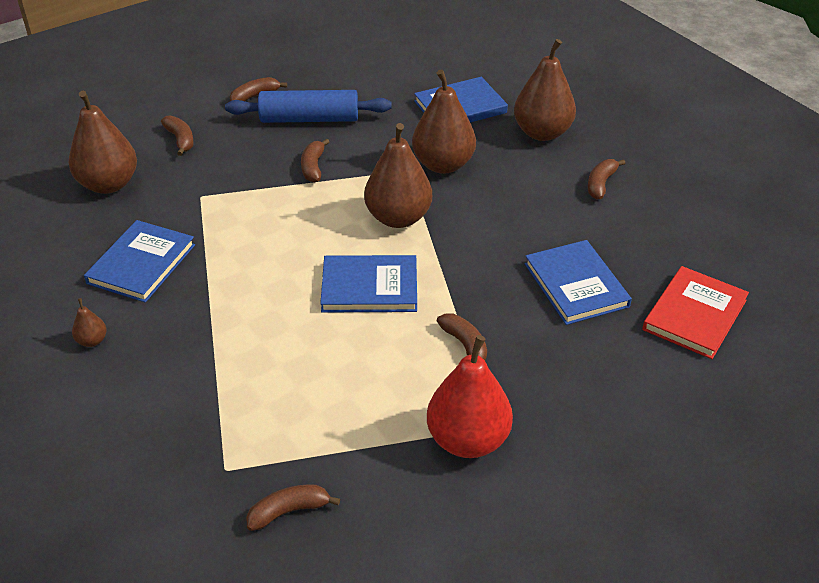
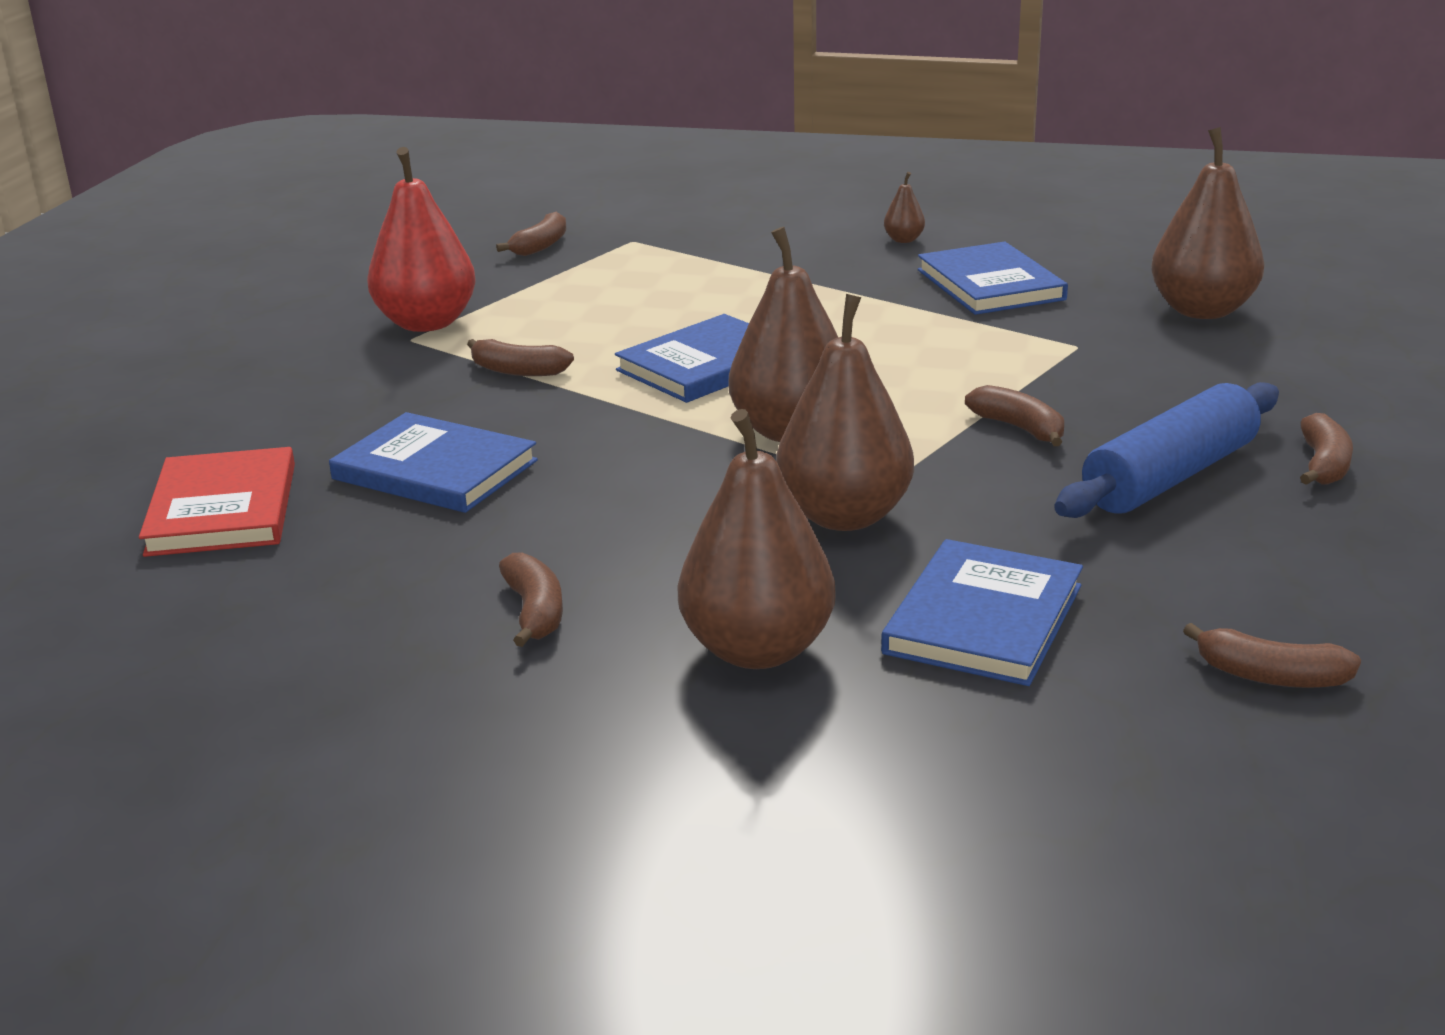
camera: 140 degrees right, 15 degrees down
brown banana [161,115,194,156] -> brown banana moved to [1183,623,1361,688]

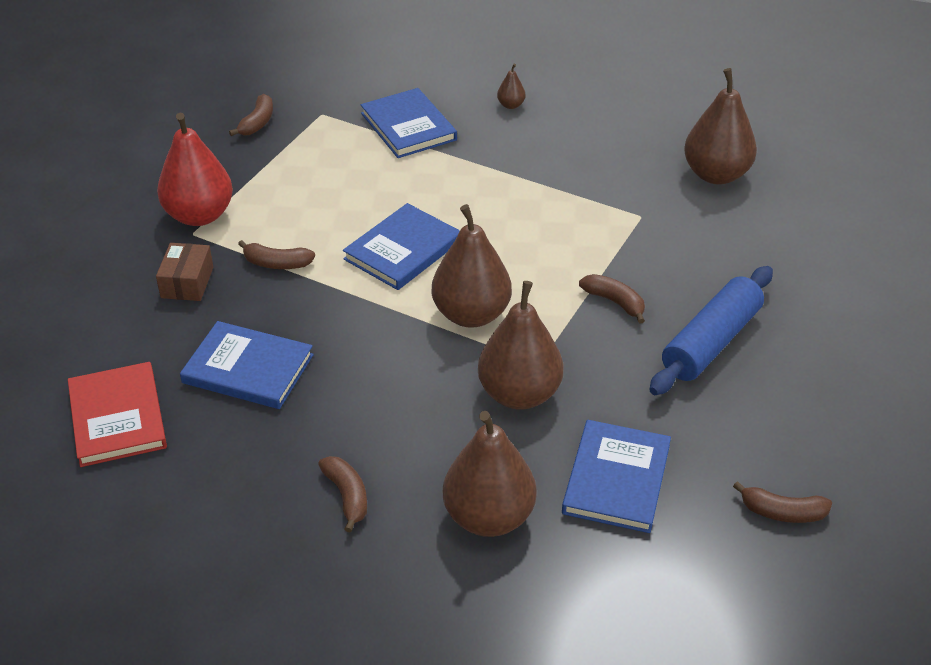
camera: 10 degrees left, 15 degrees up
blue book [918,242,1068,315] -> blue book moved to [361,88,457,158]
brown banana [1300,413,1353,485] -> none
none -> brown box [156,243,213,301]

